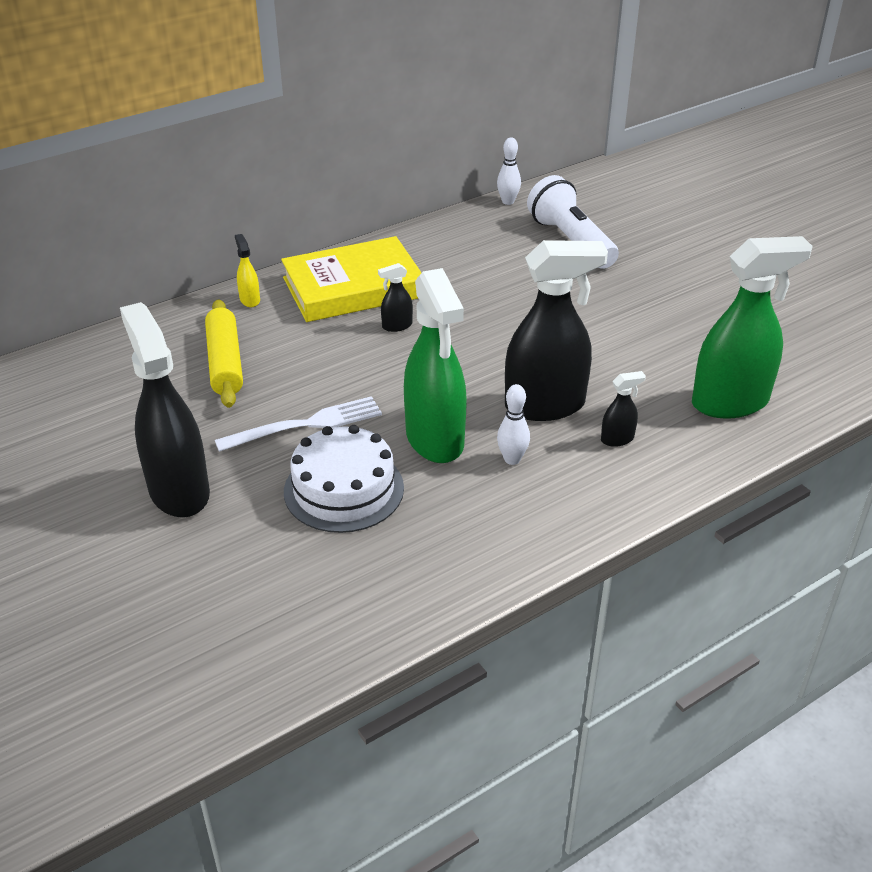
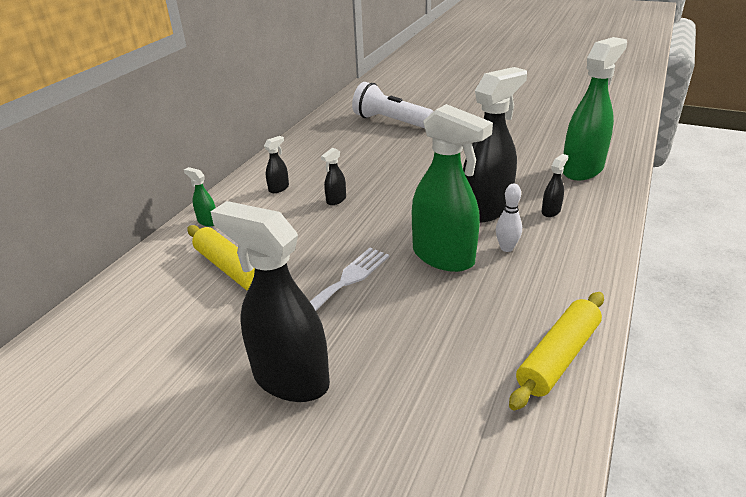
camera: 30 degrees left, 5 degrees down
yellow spray bottle [235,234,260,307] -> green spray bottle [184,167,216,226]
yellow book [281,236,422,322] -> black spray bottle [264,136,289,193]
white cake [284,425,404,533] -> none
white bowling pin [497,138,521,205] -> none
none -> yellow rolling pin [509,292,604,411]

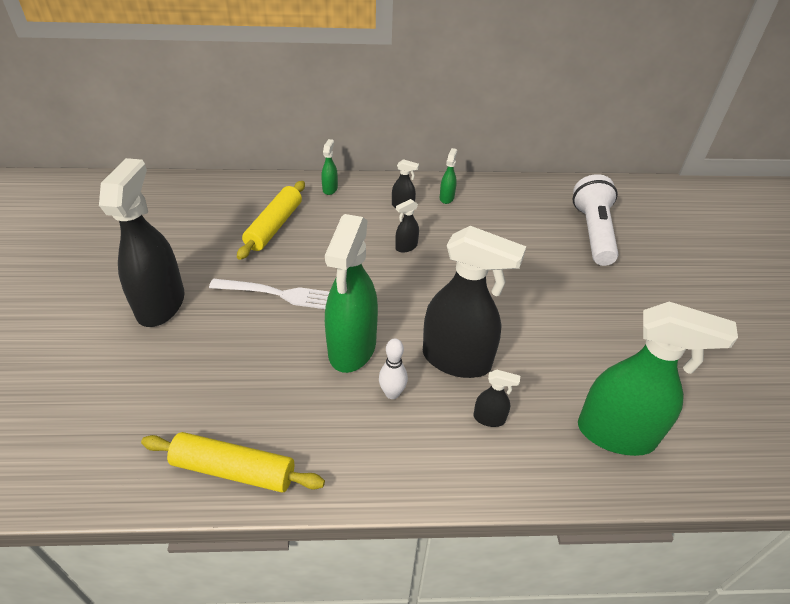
camera: 60 degrees right, 10 degrees up
black spray bottle [321,148,346,205] -> black spray bottle turned 45 degrees counterclockwise [395,199,419,253]
none -> green spray bottle [440,148,457,204]

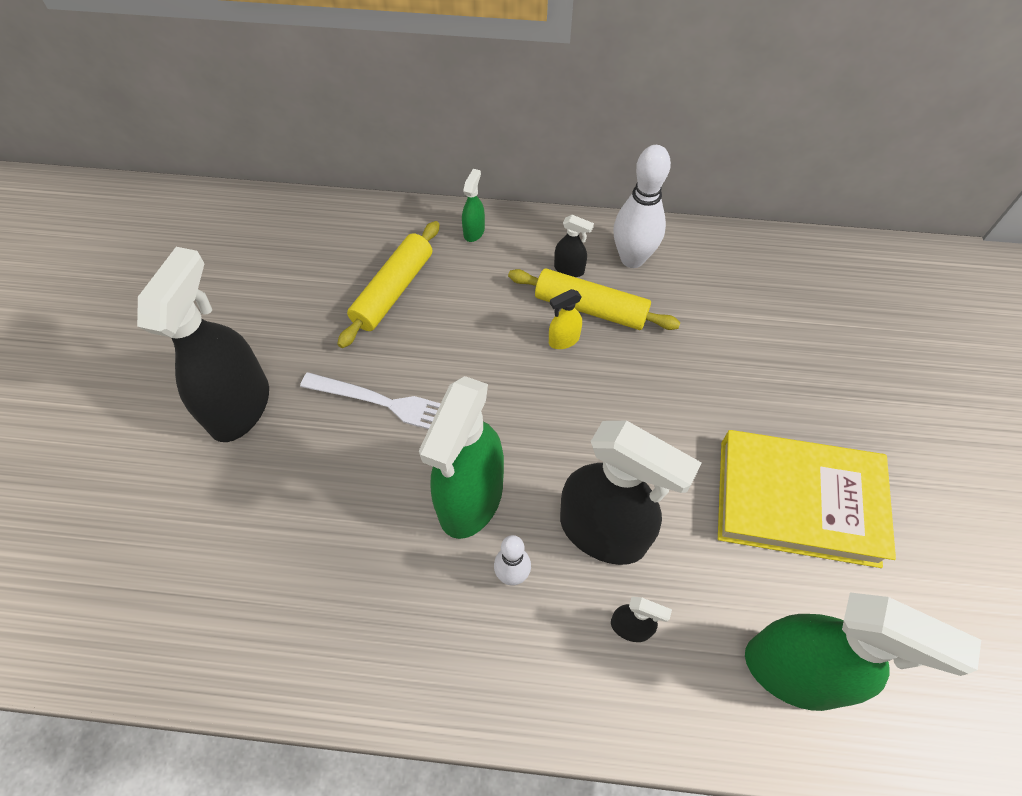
camera: 10 degrees right, 15 degrees up
yellow rolling pin [141,432,325,493] -> yellow rolling pin moved to [508,268,680,330]
black spray bottle [395,199,419,253] -> yellow spray bottle [549,289,582,349]
green spray bottle [440,148,457,204] -> white bowling pin [613,145,671,268]
white flashlight [572,174,618,266] -> none
none -> yellow book [718,430,896,568]

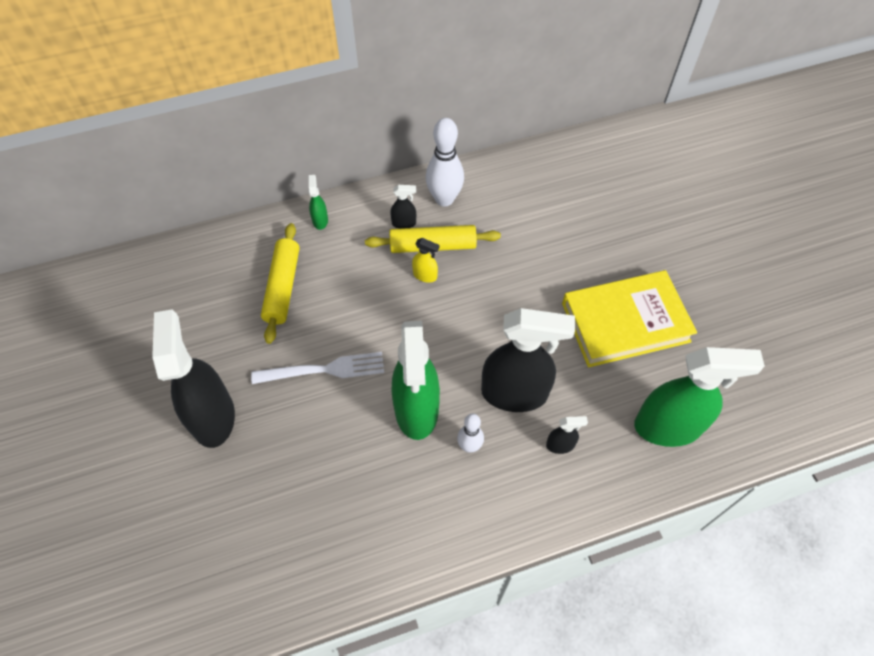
camera: 25 degrees left, 0 degrees up
yellow spray bottle [549,289,582,349] -> yellow spray bottle turned 105 degrees counterclockwise [412,238,440,283]

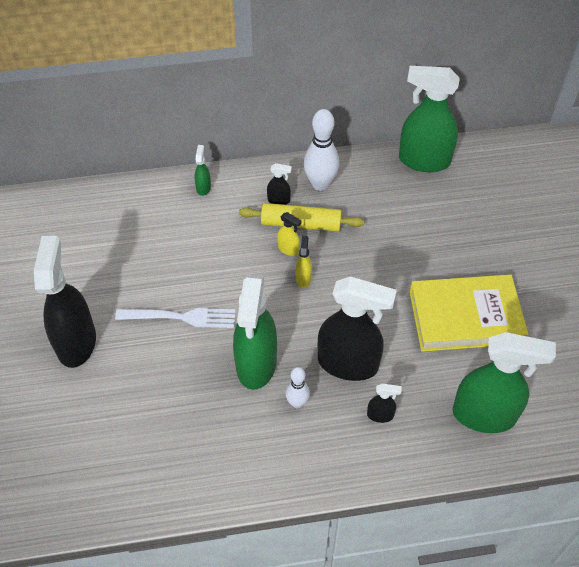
camera: 10 degrees right, 5 degrees down
yellow rolling pin [261,223,300,344] -> none
none -> yellow spray bottle [296,236,312,288]
none -> green spray bottle [399,66,460,172]

